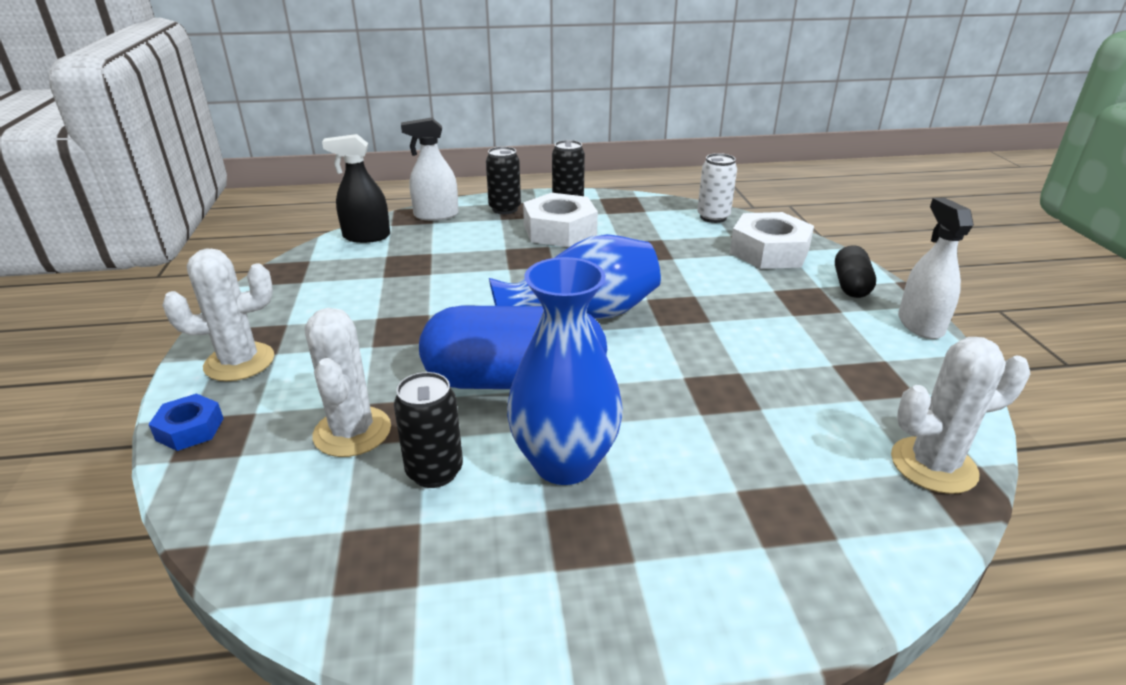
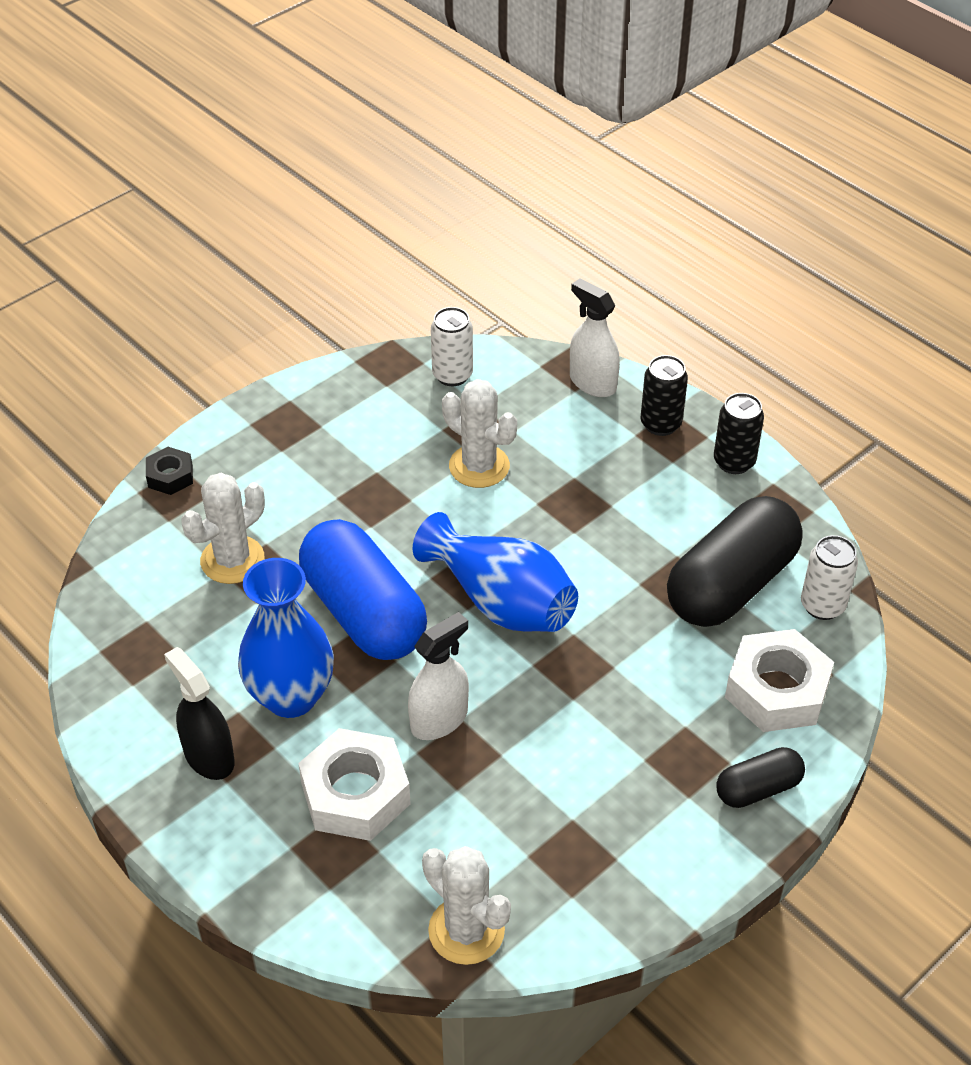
camera: 55 degrees right, 15 degrees up
blue nut [149,394,224,451] -> black nut [146,447,193,495]
white cactus [162,248,274,381] -> white cactus moved to [442,379,517,488]
black spray bottle [322,134,390,243] -> black spray bottle moved to [164,647,235,780]
black can [394,372,463,488] -> none
white nut [523,193,598,247] -> white nut moved to [298,728,411,841]
white spray bottle [898,198,974,339] -> white spray bottle moved to [408,612,469,740]
none -> white can [431,307,473,386]
none -> black capsule [667,496,803,627]

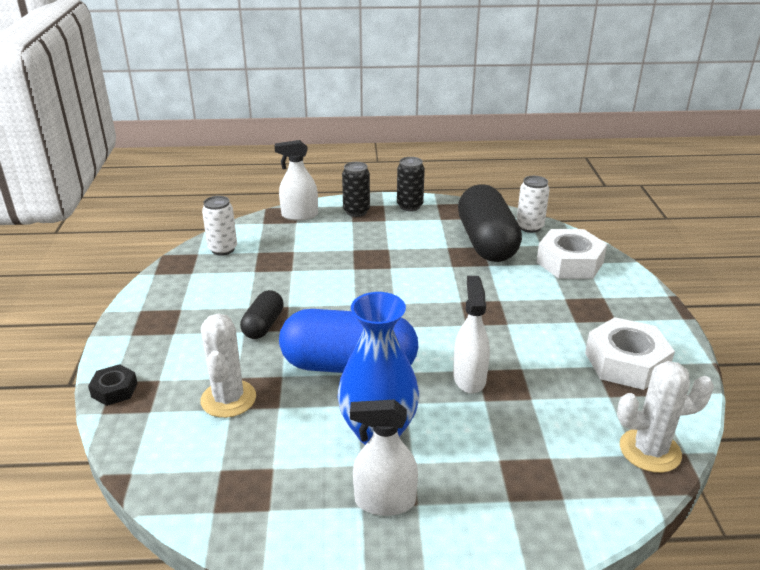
camera: 50 degrees left, 15 degrees down
black spray bottle [164,647,235,780] -> white spray bottle [350,400,418,516]
white nut [298,728,411,841] -> white nut moved to [585,317,675,390]
blue vase [413,512,578,632] -> none
white cactus [442,379,517,488] -> none
black capsule [716,747,805,808] -> black capsule moved to [240,290,284,339]

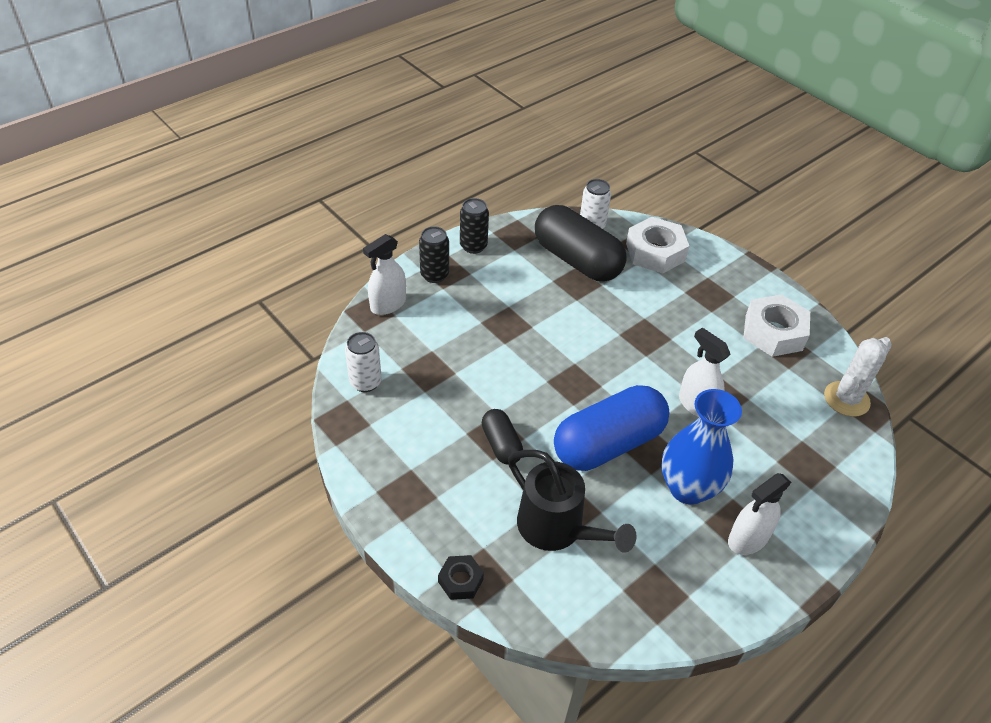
camera: 40 degrees left, 15 degrees up
white cactus [201,313,256,418] -> black watering can [508,450,637,552]

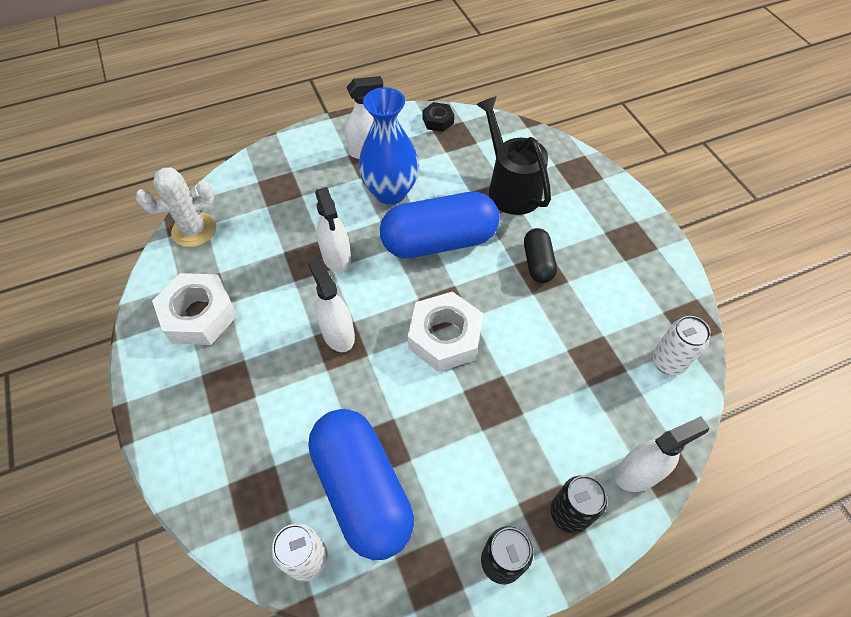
camera: 160 degrees left, 10 degrees up
black nut [438,555,484,600] -> black nut moved to [422,102,454,132]
black capsule [535,205,627,282] -> blue capsule [308,409,414,560]
white nut [626,217,689,274] -> white nut moved to [408,291,483,372]
none -> white spray bottle [307,257,355,352]

